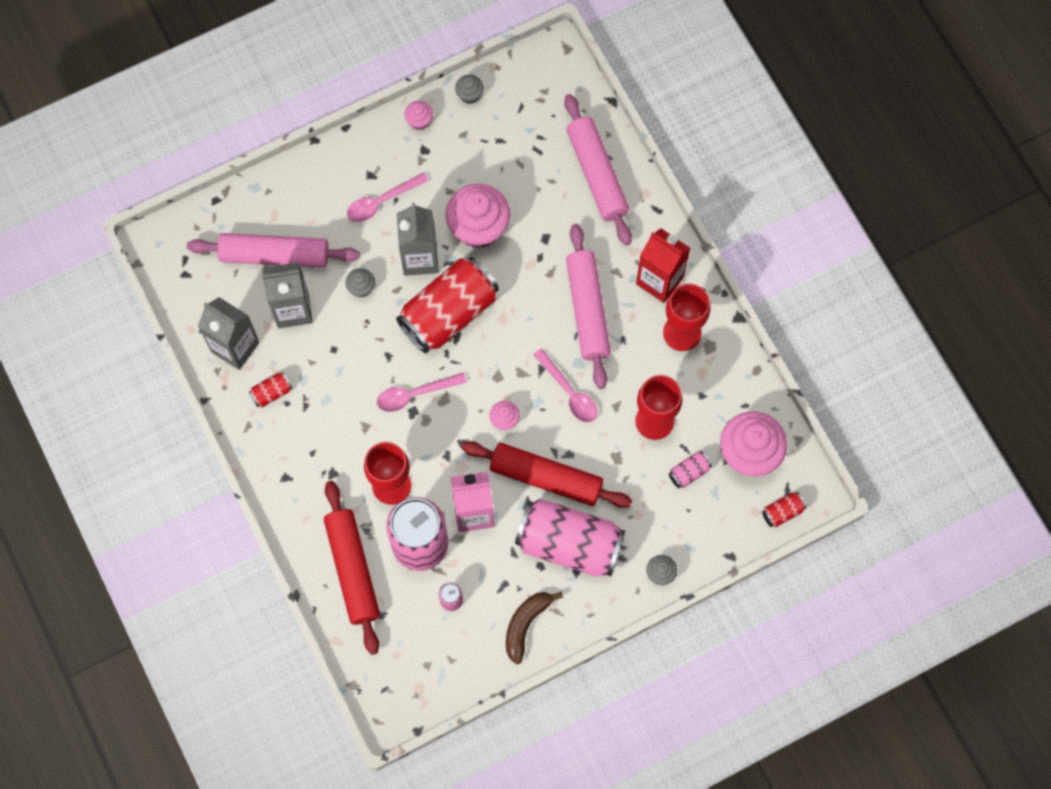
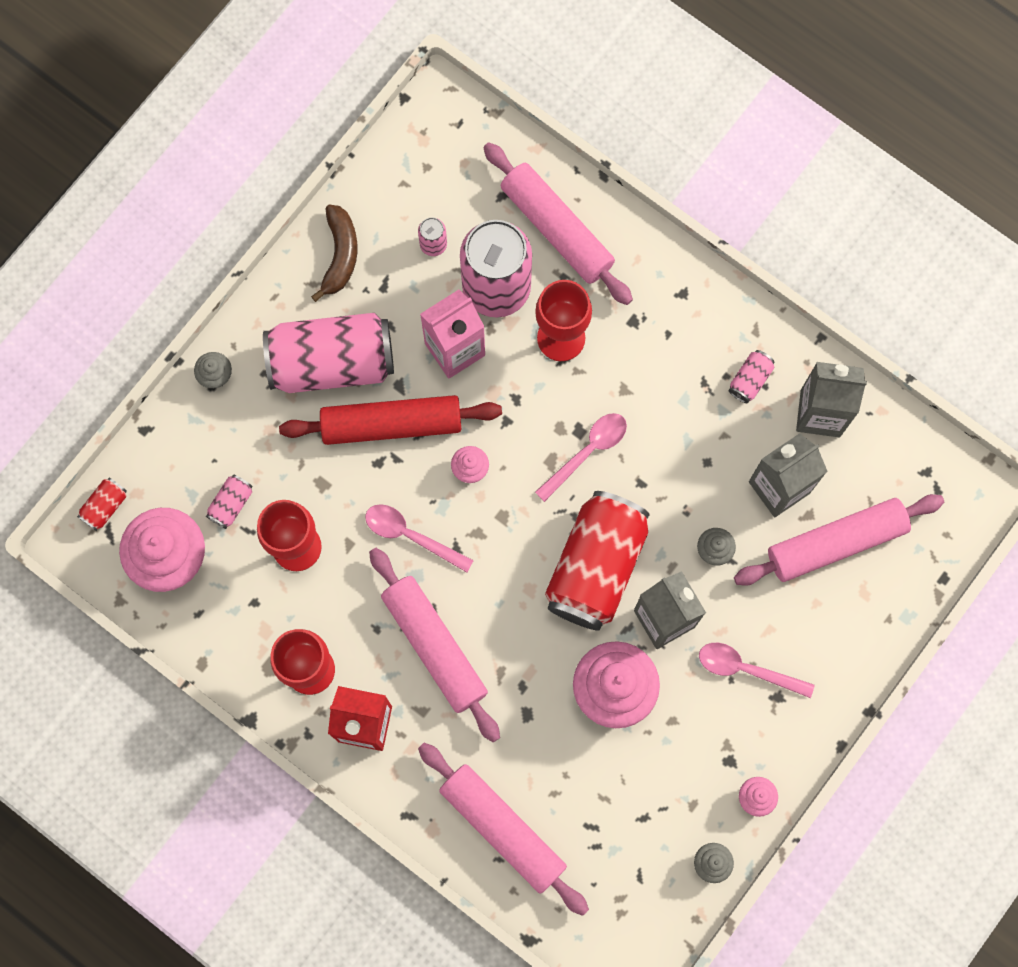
camera: 155 degrees right, 5 degrees up
red can [249,372,292,407] -> pink can [729,350,774,403]
red rolling pin [324,481,380,655] -> pink rolling pin [483,142,633,305]
pink spoon [347,172,429,222] -> pink spoon turned 105 degrees counterclockwise [699,643,815,698]

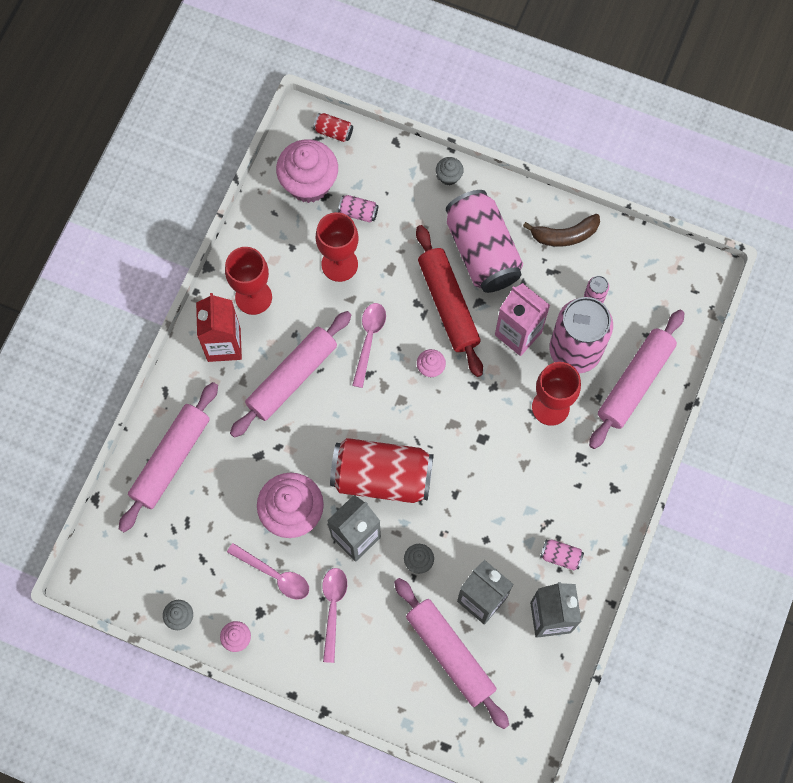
camera: 75 degrees right, 5 degrees down
pink spoon [535,413,627,502] -> pink spoon moved to [227,543,309,600]

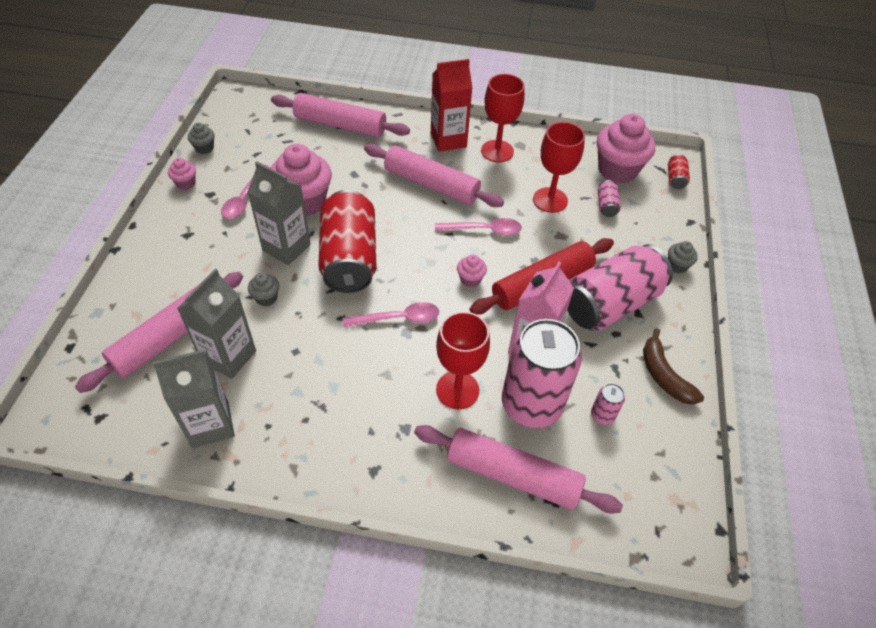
camera: 75 degrees right, 20 degrees down
pink spoon [322,568,347,663] -> pink spoon moved to [343,302,439,327]
pink can [540,539,584,570] -> none

